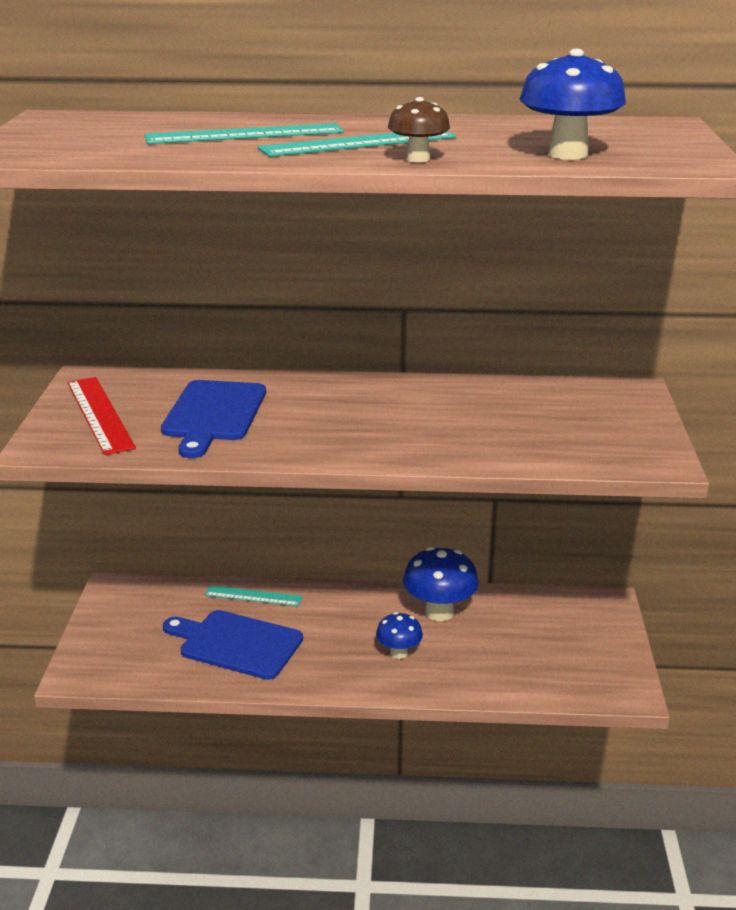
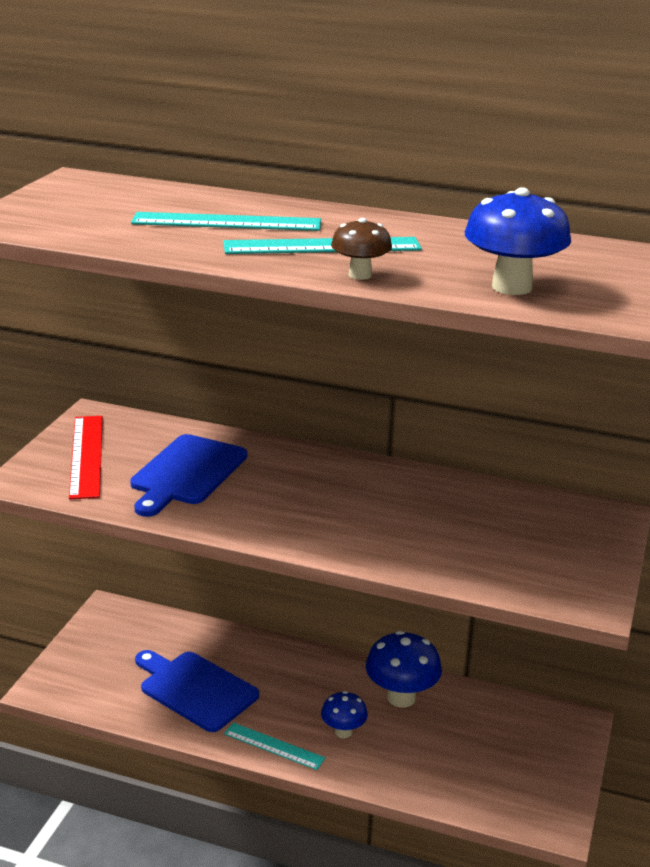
camera: 15 degrees right, 0 degrees up
turquoise ruler [205,585,303,606] -> turquoise ruler moved to [224,723,325,770]

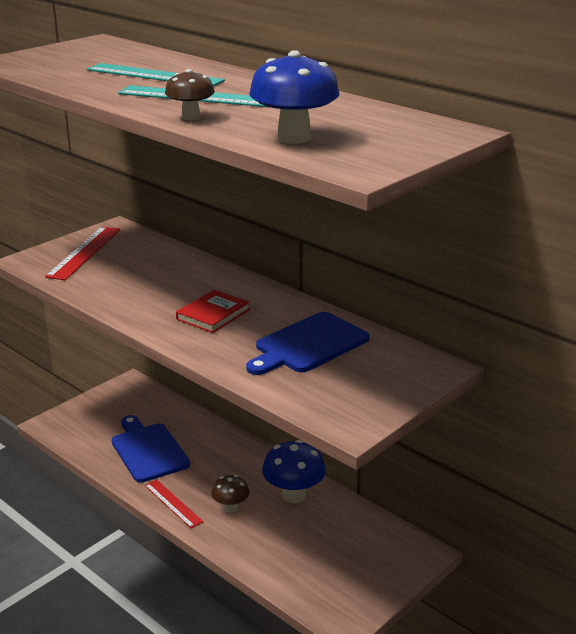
camera: 25 degrees right, 0 degrees up
blue cutting board [130,434,247,517] -> blue cutting board moved to [246,312,369,375]
turquoise ruler [224,723,325,770] -> red ruler [145,480,203,528]
blue mushroom [321,691,368,738] -> brown mushroom [211,475,249,513]
none -> red book [176,290,250,333]

